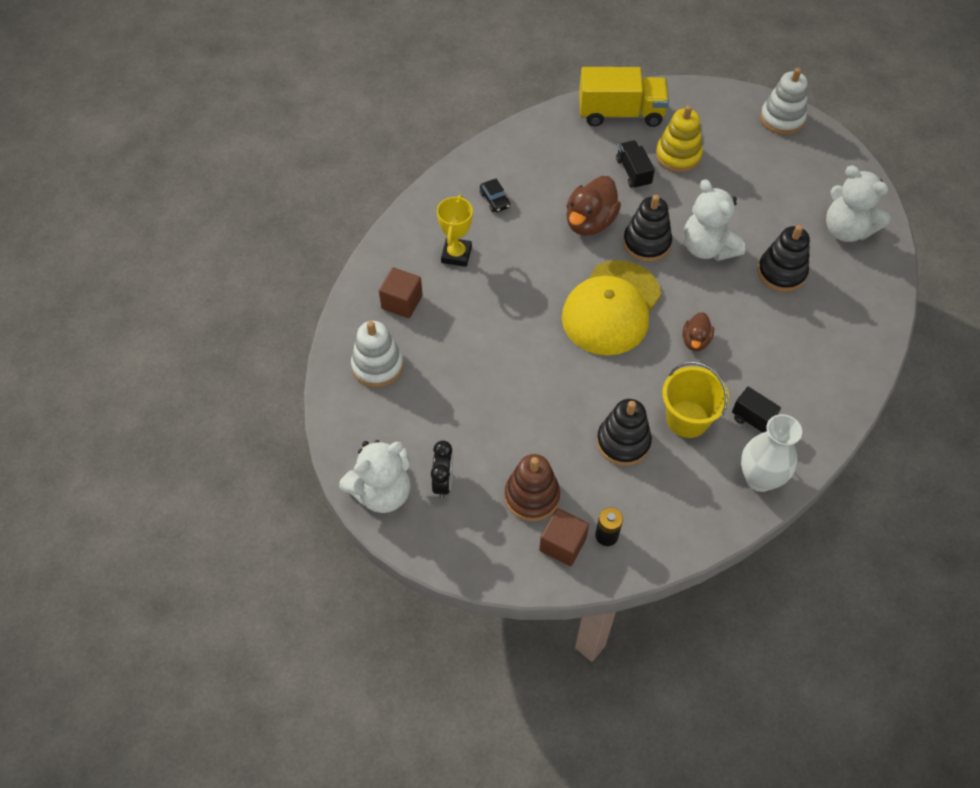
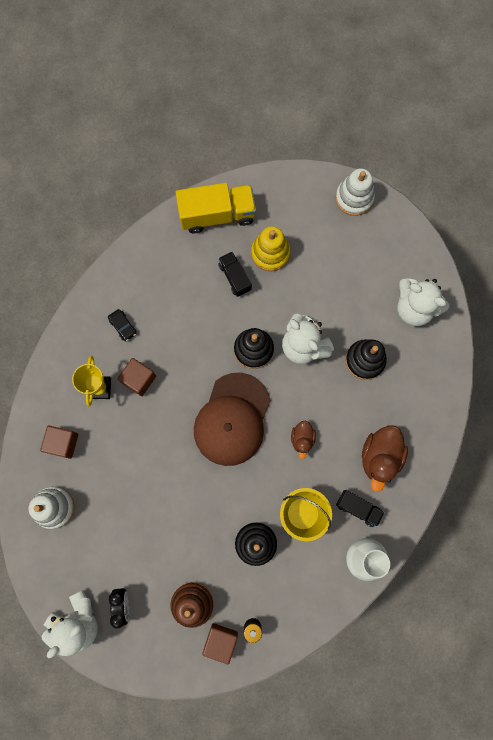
camera: 10 degrees left, 20 degrees up
yellow cap [562,260,661,355] -> brown cap [194,373,271,466]
brown duck [566,176,621,236] -> brown duck moved to [362,425,408,492]
none -> brown cube [118,358,156,396]

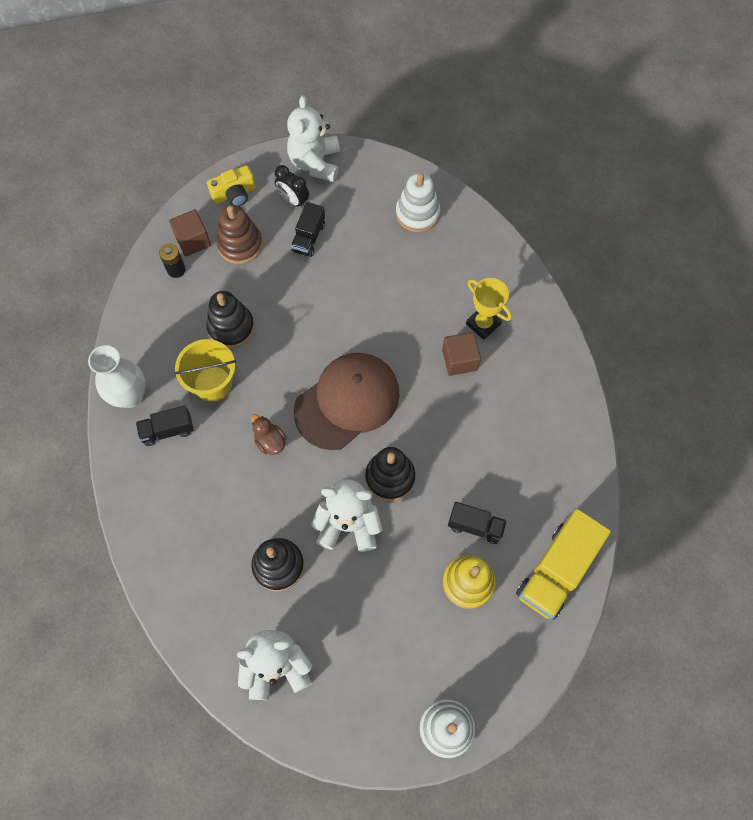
camera: 135 degrees right, 10 degrees down
brown cube [40,426,78,459] -> none
black car [108,309,136,341] -> none
brown cap [194,373,271,466] -> brown cap turned 75 degrees clockwise [294,353,400,450]
brown duck [362,425,408,492] -> none
none -> yellow camera [207,165,256,206]
none -> black truck [291,202,325,257]

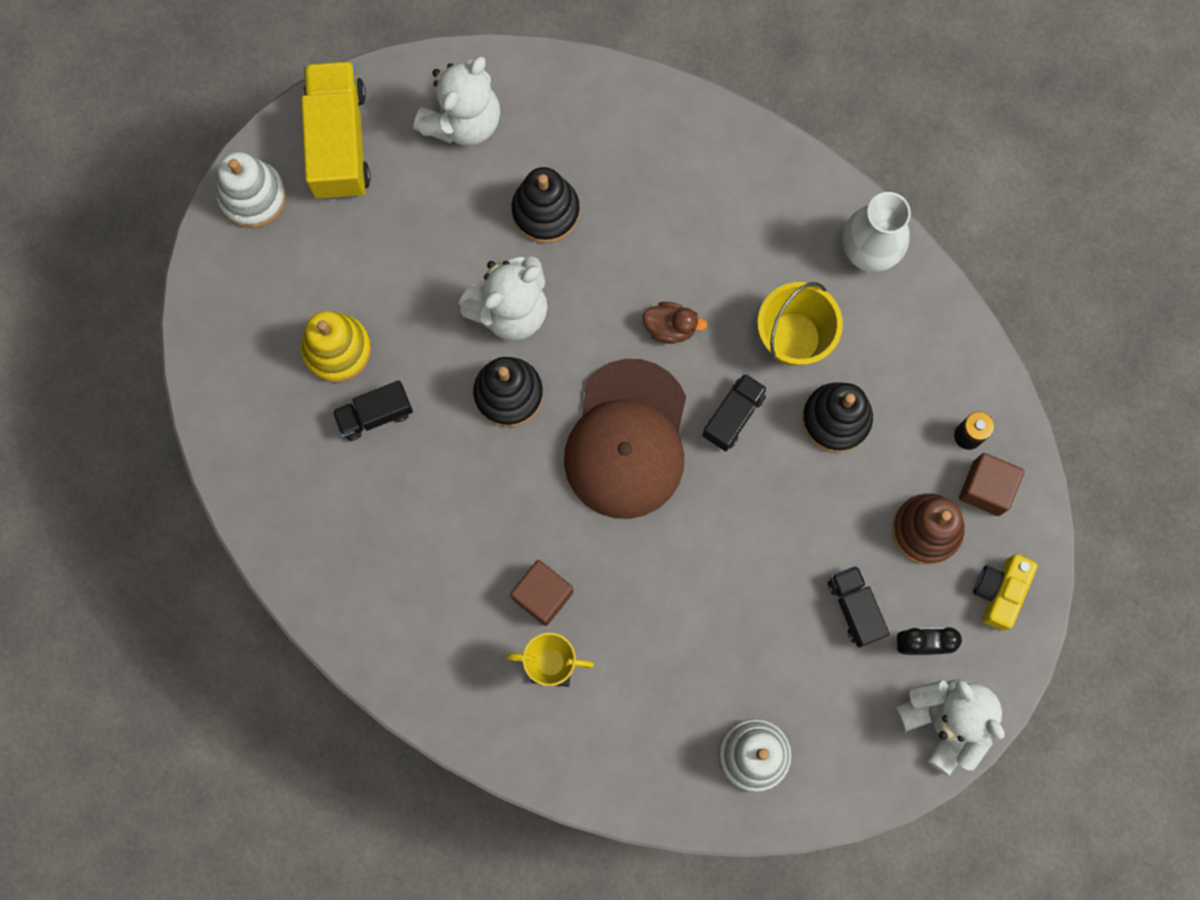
camera: 140 degrees right, 10 degrees up
black truck [136,405,194,446] -> black truck moved to [702,373,768,451]
yellow truck [516,509,611,620] -> yellow truck moved to [301,61,371,200]

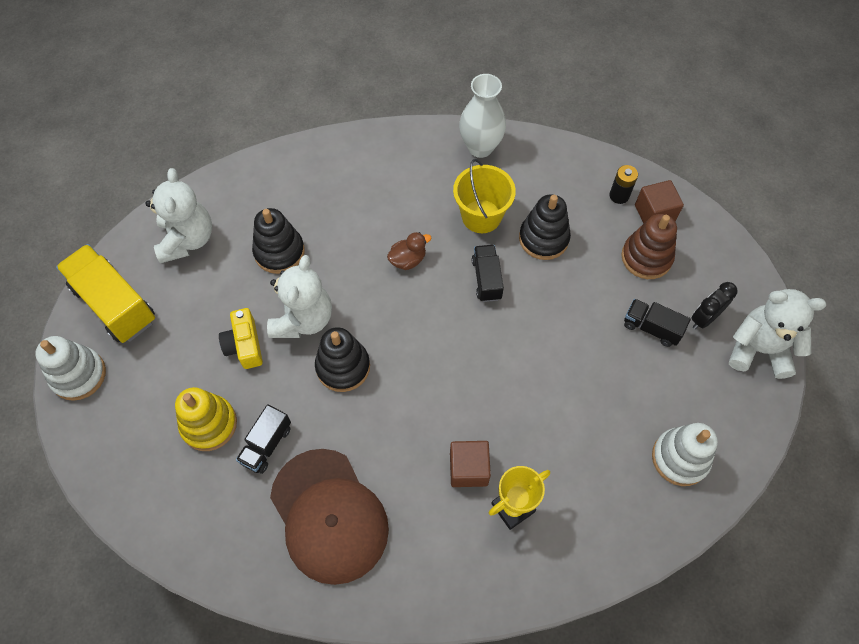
camera: 40 degrees left, 15 degrees down
brown cap [564,359,686,519] -> brown cap moved to [270,449,389,585]
yellow camera [973,554,1038,631] -> yellow camera moved to [219,308,263,369]

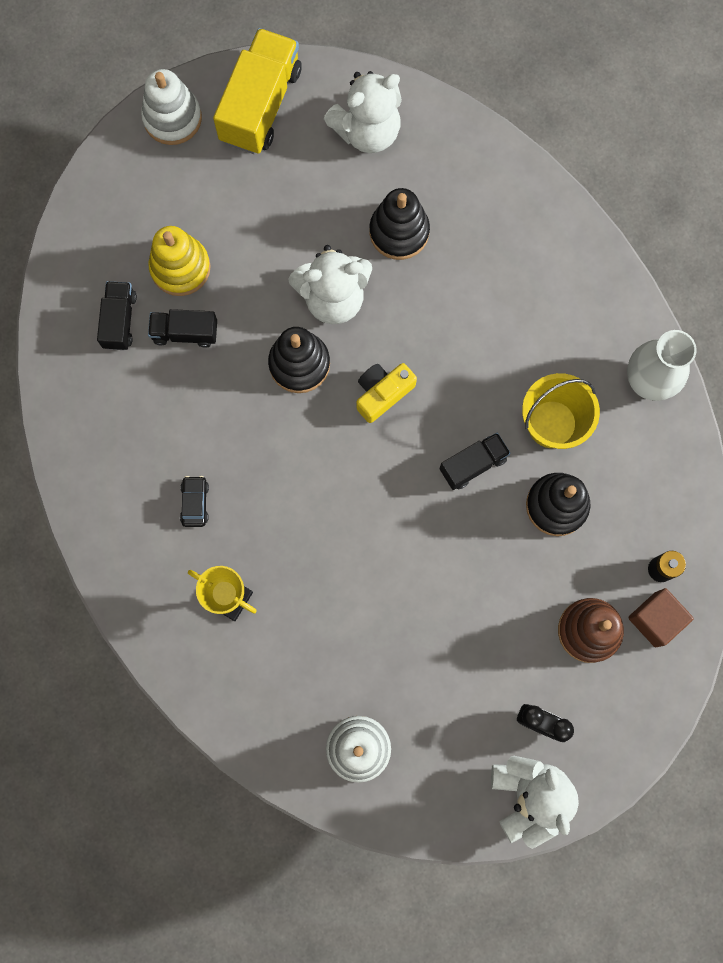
camera: 65 degrees right, 15 degrees up
yellow camera [219,308,263,369] -> yellow camera moved to [356,363,417,423]
brown cap [270,449,389,585] -> none
brown duck [387,232,431,270] -> none
brown cube [450,441,491,487] -> none
black truck [624,299,691,347] -> black truck moved to [97,281,137,350]
none -> black car [180,476,209,527]

